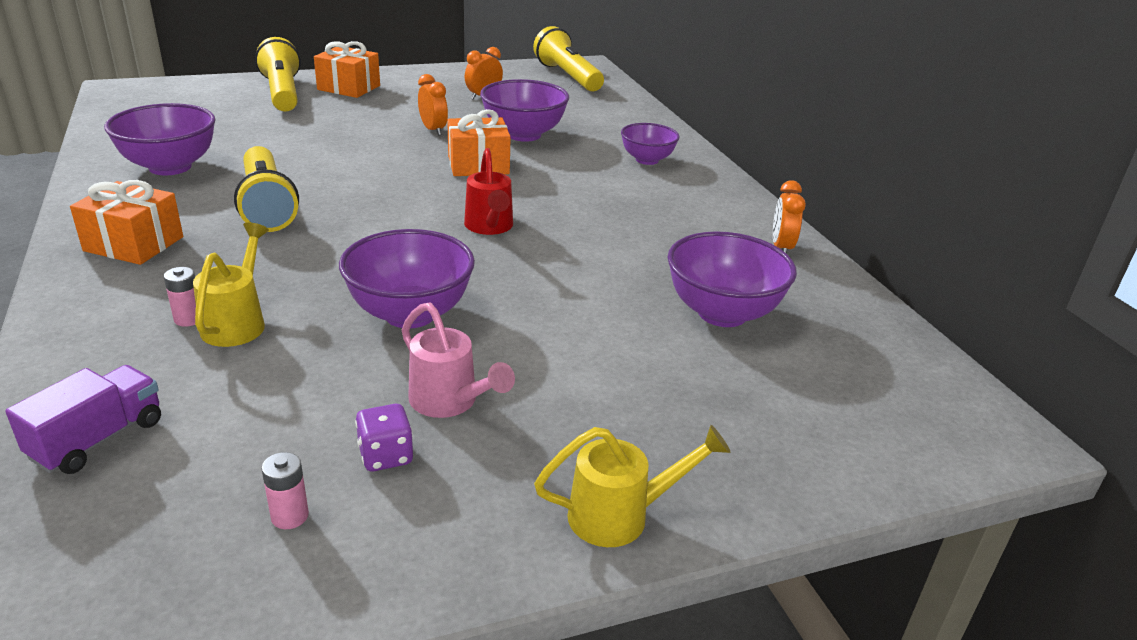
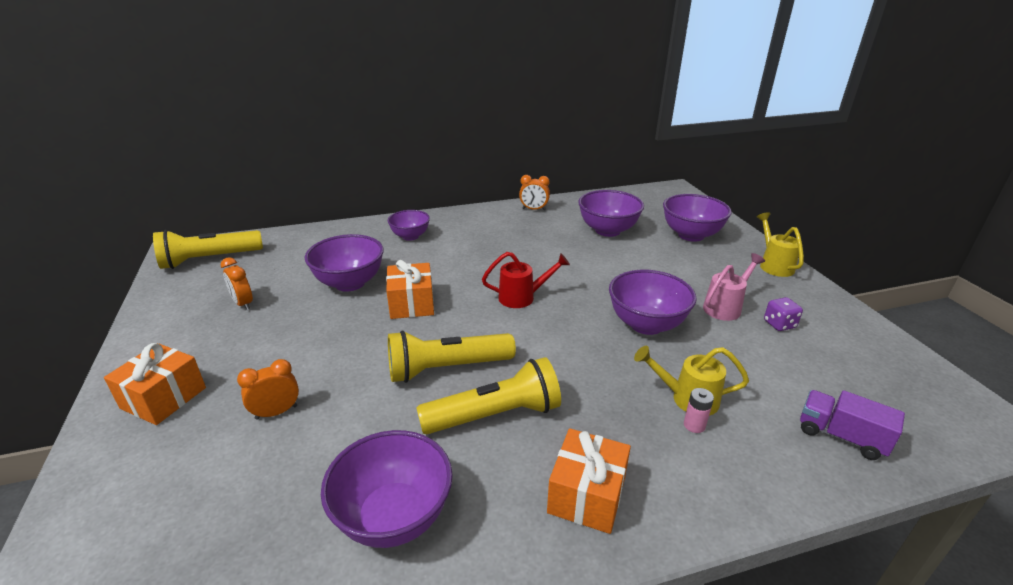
camera: 85 degrees left, 0 degrees up
yellow flashlight [255,37,301,112] -> yellow flashlight moved to [388,330,516,383]
pink battery [261,452,309,529] -> none
orange clock [418,74,448,136] -> orange clock moved to [237,359,299,420]
none -> purple bowl [663,194,732,242]

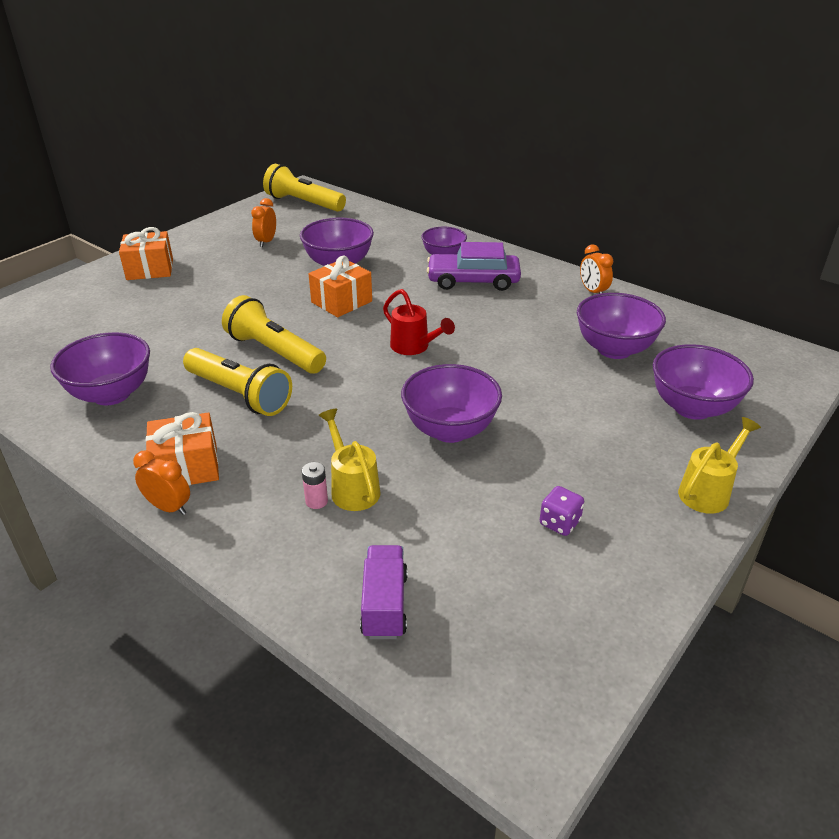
camera: 55 degrees right, 5 degrees up
orange clock [237,359,299,420] -> orange clock moved to [133,451,190,515]
pink watering can [703,253,765,321] -> none
none -> purple car [427,242,521,291]

